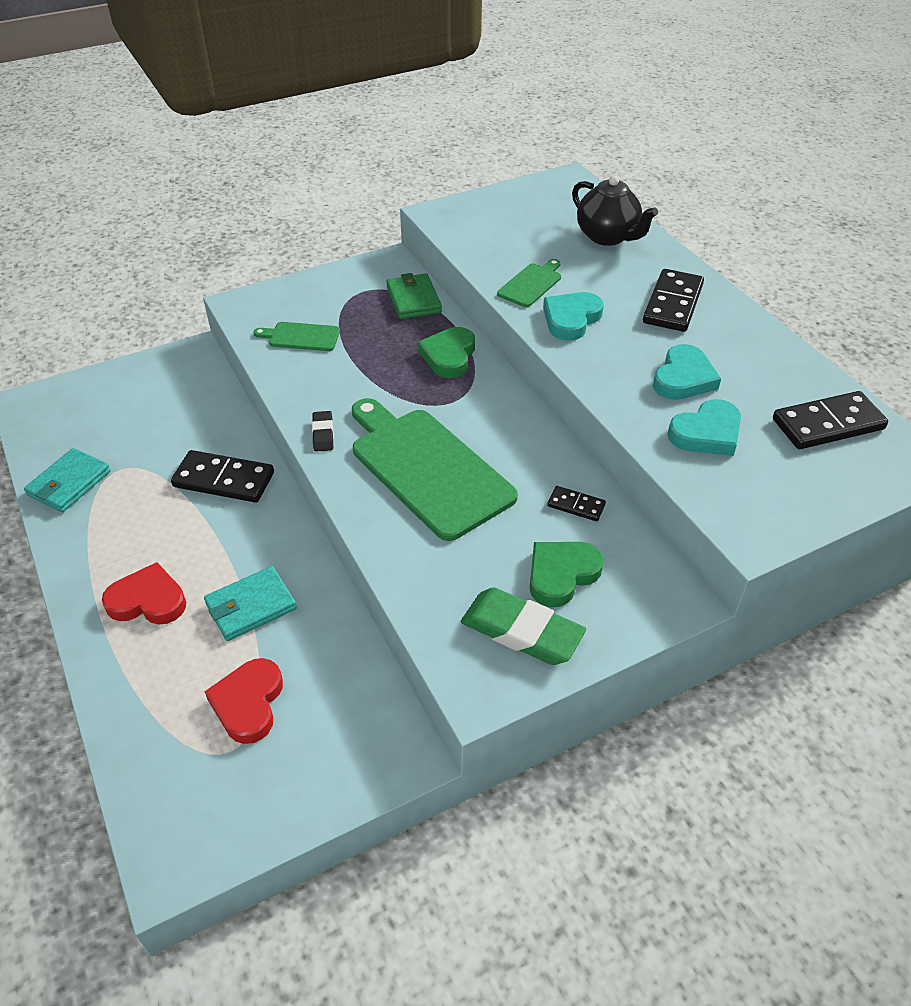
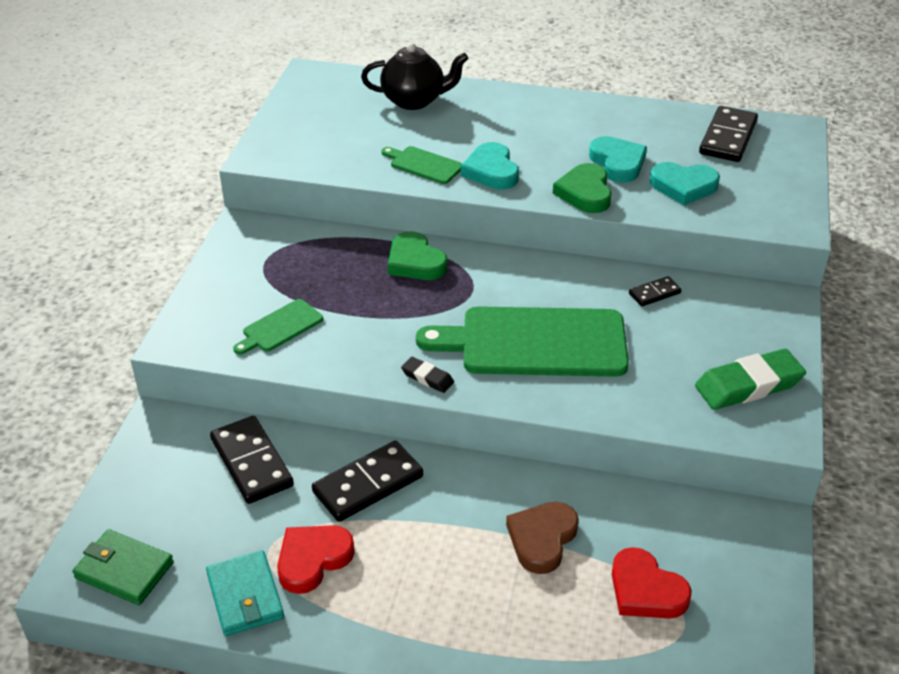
camera: 50 degrees left, 5 degrees down
red heart [102,562,186,624] -> red heart moved to [277,525,355,594]
turquoise wallet [204,566,297,641] -> brown heart [506,502,579,574]
green wallet [386,273,442,319] -> green wallet moved to [72,529,174,605]
green cutting board [497,259,561,307] -> green cutting board turned 45 degrees counterclockwise [381,146,462,184]
green heart [530,542,604,607] -> green heart moved to [553,163,612,213]
black domino [643,269,704,332] -> black domino moved to [210,416,294,504]
turquoise heart [668,399,741,456] -> turquoise heart turned 90 degrees clockwise [650,162,720,205]

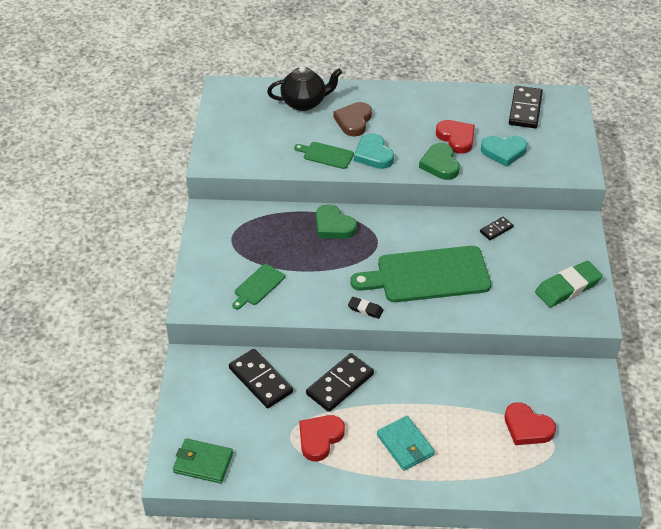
camera: 10 degrees left, 5 degrees up
turquoise wallet [206,550,284,636] -> turquoise wallet moved to [377,416,435,471]
brown heart [506,502,579,574] -> brown heart moved to [334,102,372,136]
turquoise heart [589,136,647,183] -> red heart [436,120,475,154]

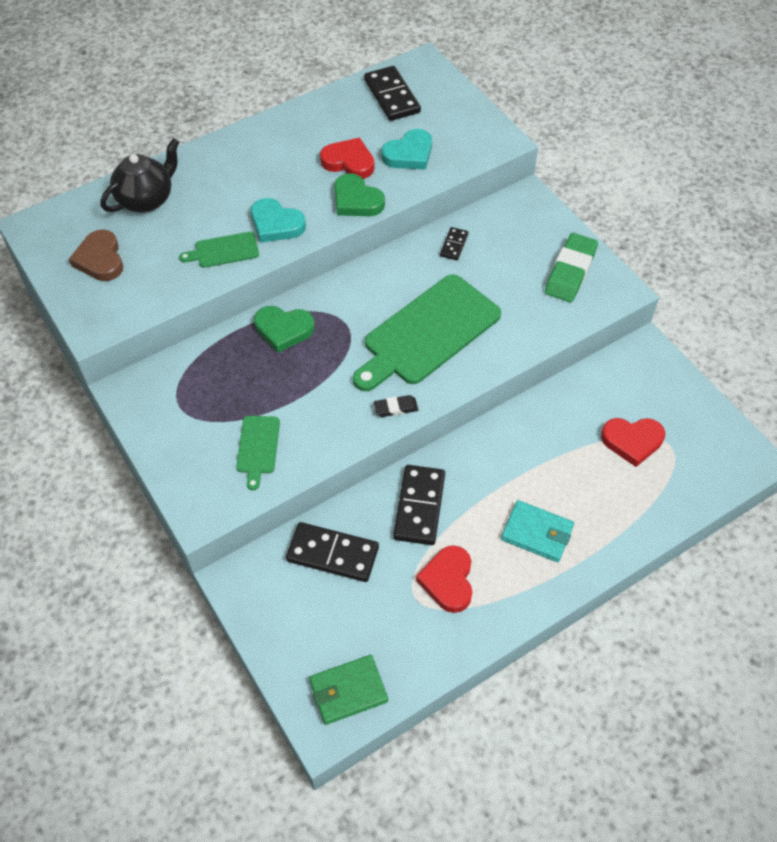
camera: 35 degrees left, 10 degrees up
brown heart [334,102,372,136] -> brown heart moved to [69,229,123,281]

